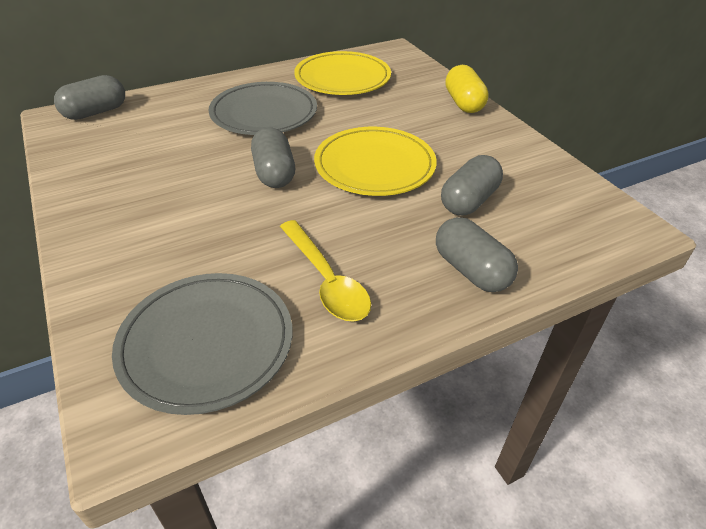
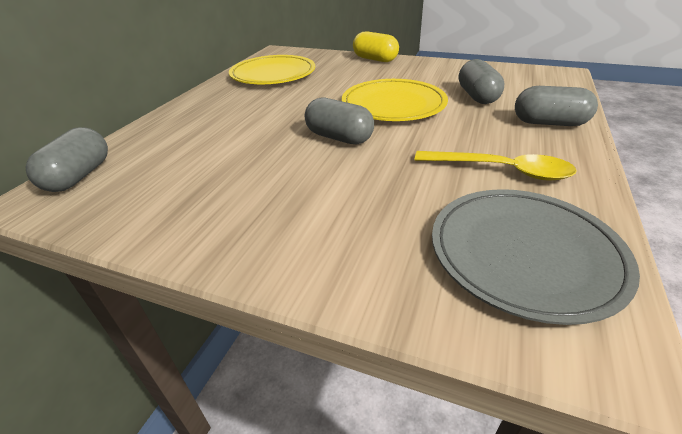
camera: 40 degrees left, 5 degrees down
grey plate [209,82,317,135] -> none

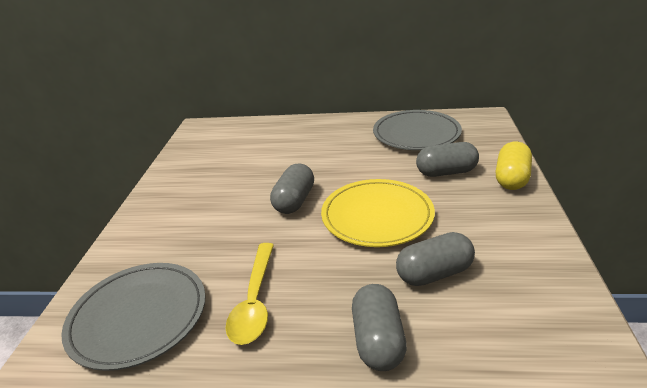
camera: 75 degrees right, 5 degrees down
grey capsule [25,127,108,192] -> grey capsule moved to [416,142,479,177]
yellow plate [229,55,315,84] -> grey plate [373,110,462,150]

